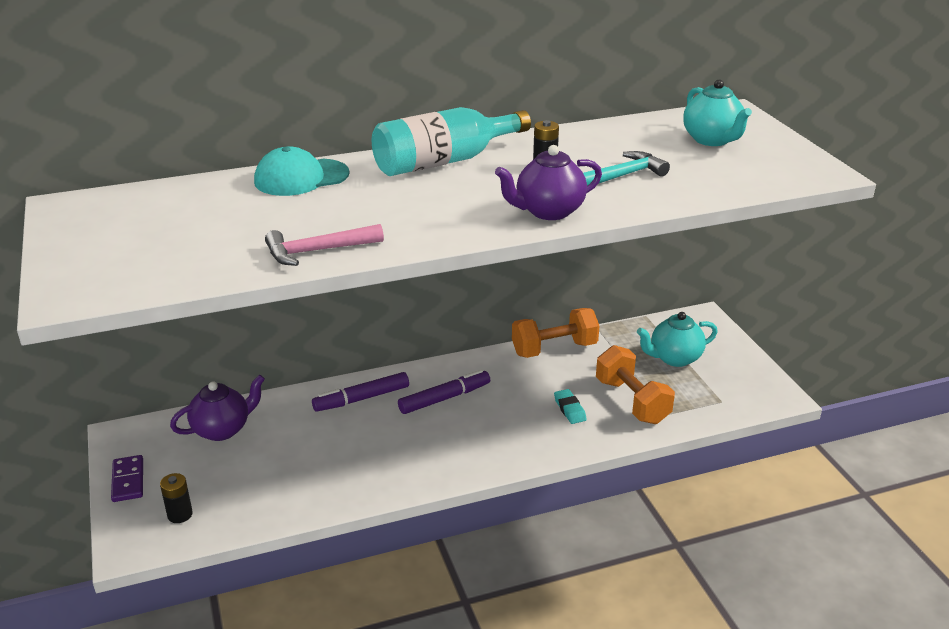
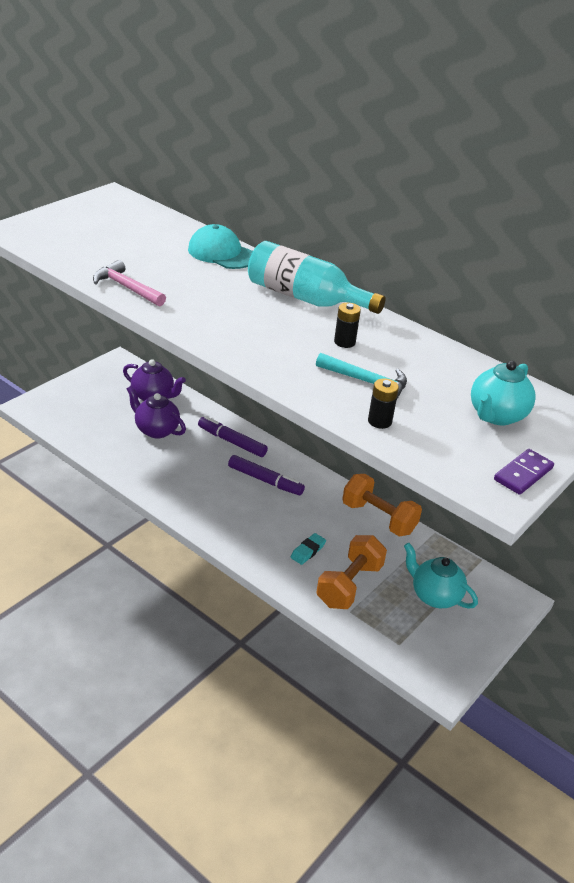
camera: 55 degrees right, 5 degrees up
purple domino [111,455,143,502] -> purple domino moved to [494,449,554,495]
black battery [160,473,193,523] -> black battery moved to [368,378,399,429]
purple teapot [495,145,602,220] -> purple teapot moved to [127,386,186,439]

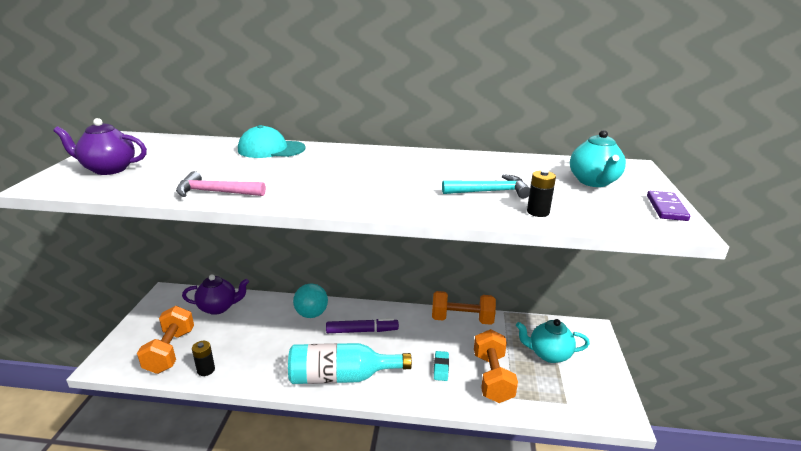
camera: 30 degrees left, 10 degrees down
purple teapot [127,386,186,439] -> purple teapot moved to [53,118,147,175]
purple marker [198,416,268,457] -> turquoise ball [293,284,328,318]
turquoise bottle [248,241,386,314] -> turquoise bottle moved to [288,343,412,384]
black battery [334,303,361,348] -> black battery moved to [192,341,215,376]
none -> orange dumbbell [137,306,194,374]

